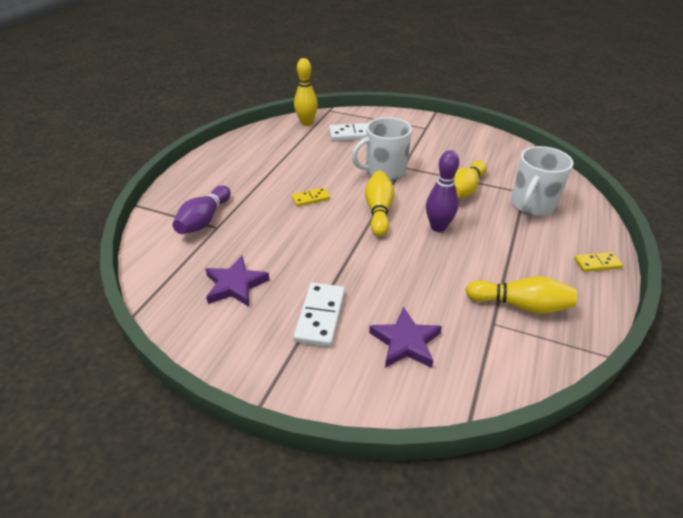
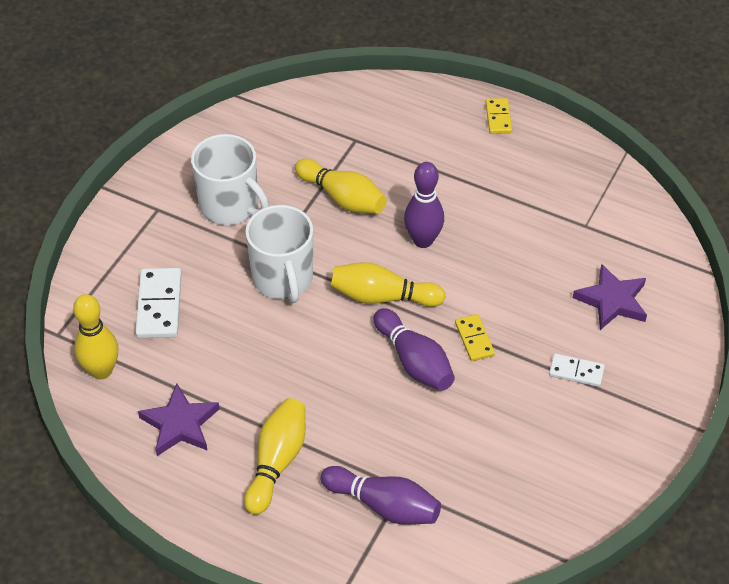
camera: 85 degrees left, 10 degrees up
purple star [205,255,270,307] -> purple star moved to [138,383,220,456]
yellow domino [292,188,330,207] -> yellow domino moved to [455,314,495,361]
white domino [293,283,345,347] -> white domino [549,353,605,387], size x0.61
yellow bowling pin [466,276,577,314] -> yellow bowling pin moved to [244,398,305,515]
white mug [511,146,574,216] -> white mug moved to [191,134,269,225]
none -> purple bowling pin [374,308,455,391]

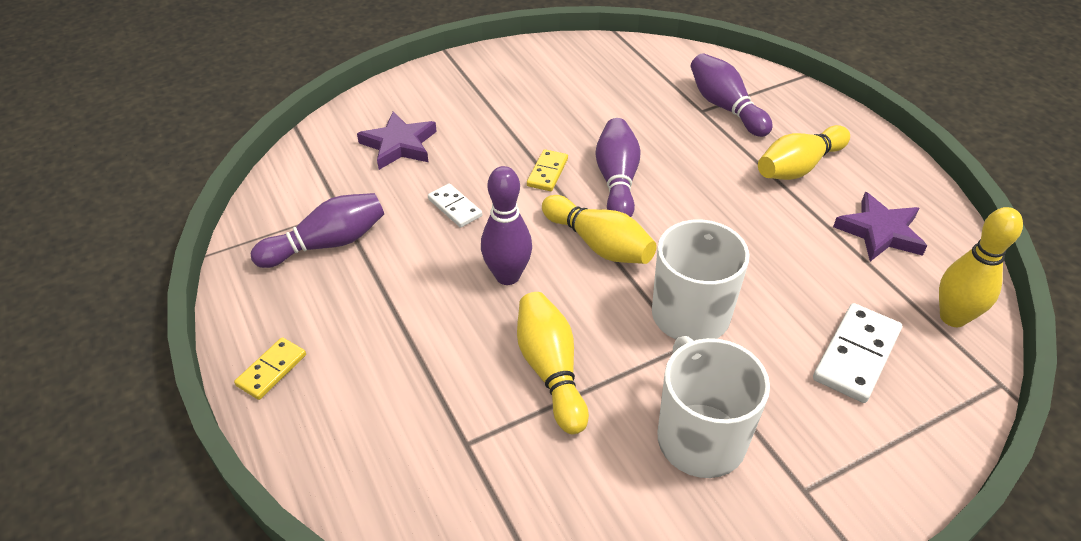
camera: 145 degrees left, 5 degrees down
white domino [549,353,605,387] -> white domino moved to [428,183,482,228]
none -> purple bowling pin [251,193,384,268]

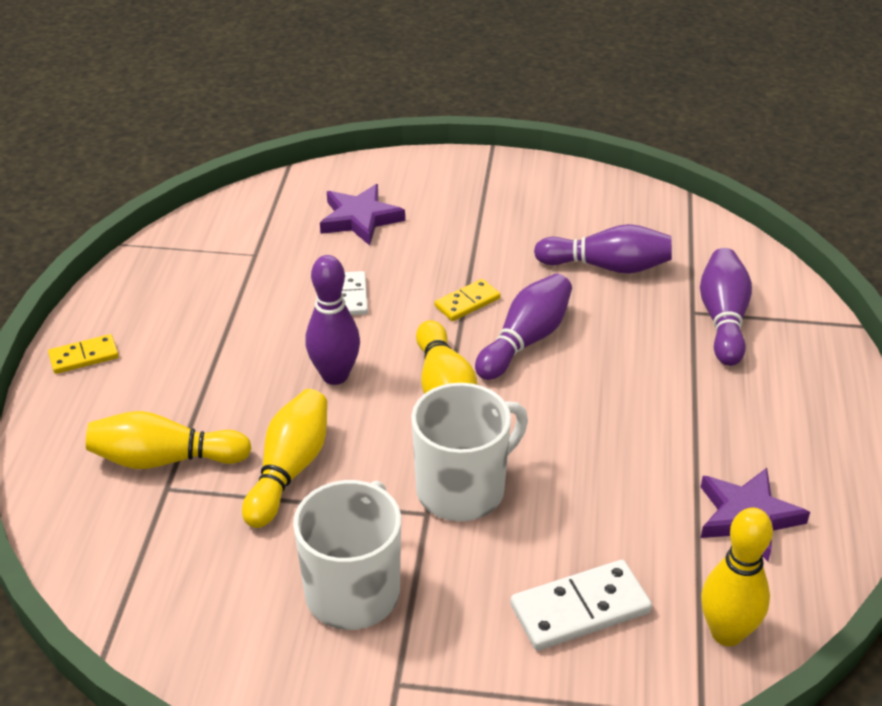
camera: 35 degrees right, 5 degrees down
purple bowling pin [251,193,384,268] -> purple bowling pin moved to [534,224,672,274]
yellow bowling pin [758,125,850,180] -> yellow bowling pin moved to [86,411,252,469]

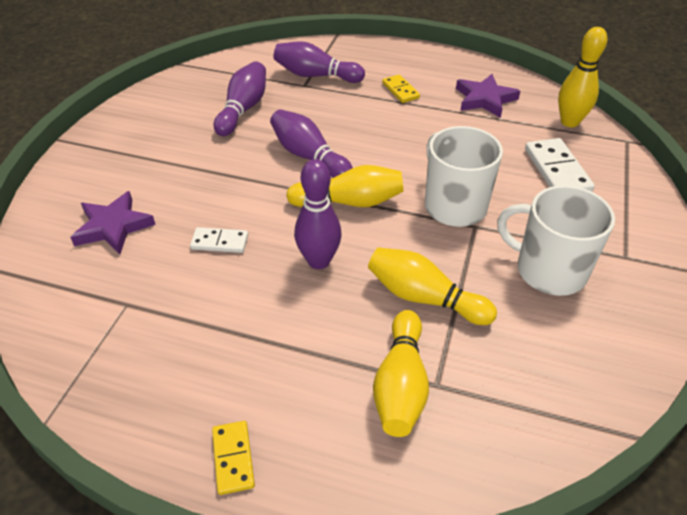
camera: 80 degrees left, 5 degrees up
yellow domino [435,279,500,321] -> yellow domino moved to [382,75,420,103]

